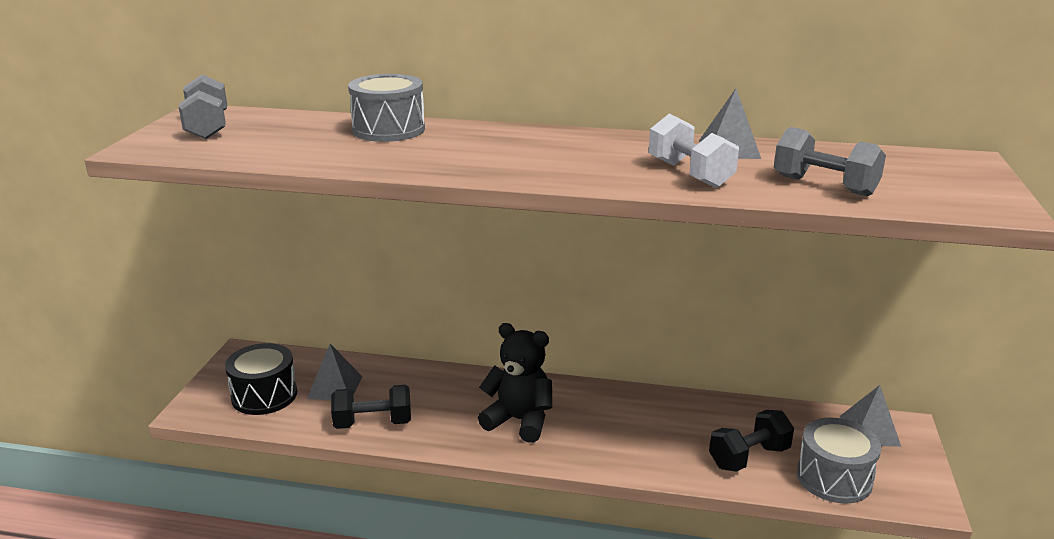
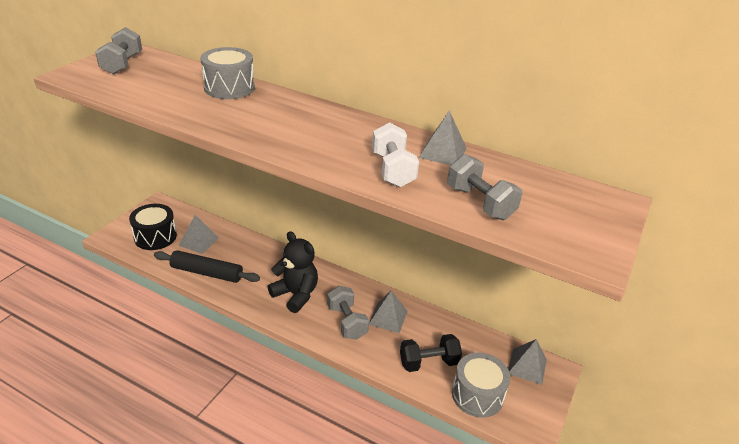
camera: 15 degrees right, 10 degrees up
black dumbbell [331,385,411,429] -> black rolling pin [154,250,260,283]
none -> grey dumbbell [327,286,369,340]
none -> grey pyramid [369,291,408,333]

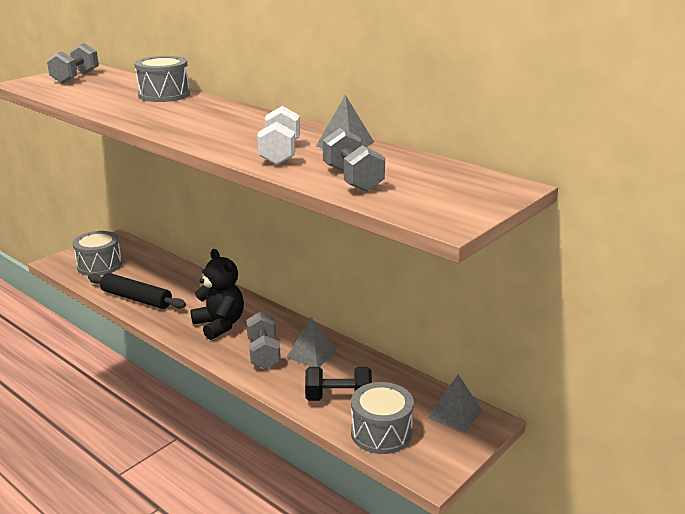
camera: 15 degrees right, 10 degrees down
black drum [129,204,177,250] -> grey drum [73,231,122,276]
grey pyramid [178,215,219,254] -> none

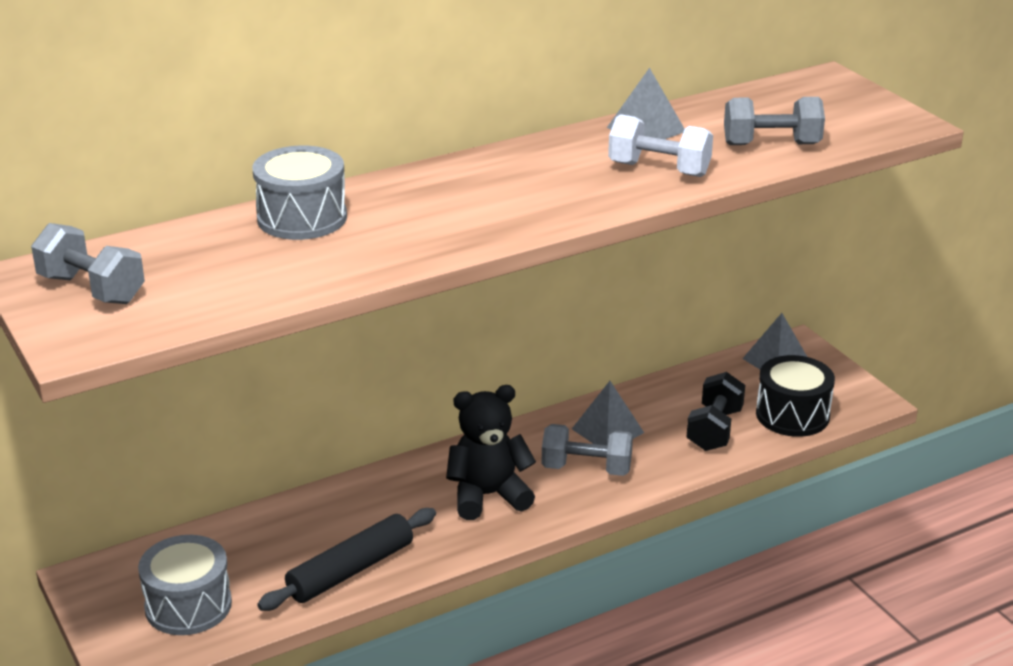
camera: 70 degrees left, 5 degrees up
grey drum [351,382,414,454] -> black drum [756,355,835,437]

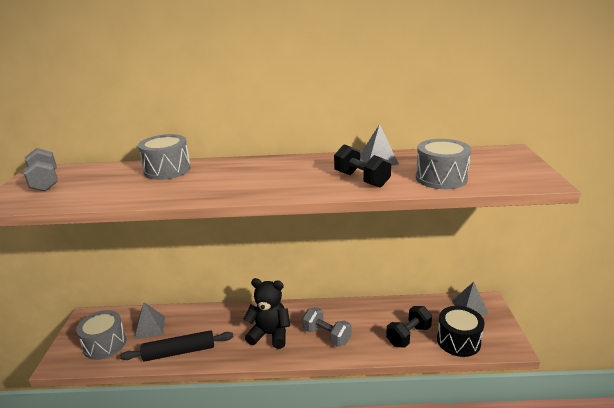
camera: 30 degrees right, 5 degrees down
grey pyramid [572,381,644,445] -> grey pyramid moved to [135,302,165,339]
white dumbbell [608,114,713,177] -> black dumbbell [334,144,391,188]
grey dumbbell [724,97,825,145] -> grey drum [416,139,471,189]

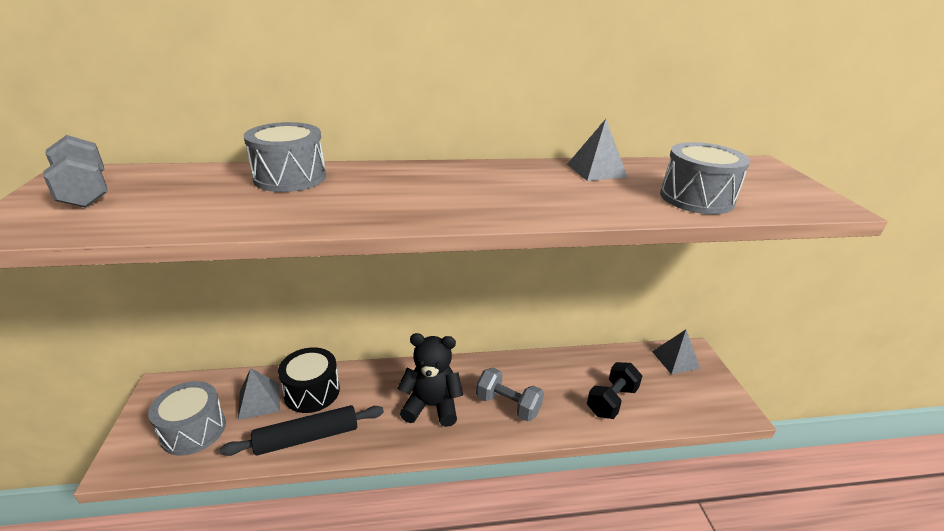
camera: 10 degrees left, 5 degrees up
black dumbbell [334,144,391,188] -> none
black drum [437,306,484,357] -> black drum moved to [278,347,340,413]

